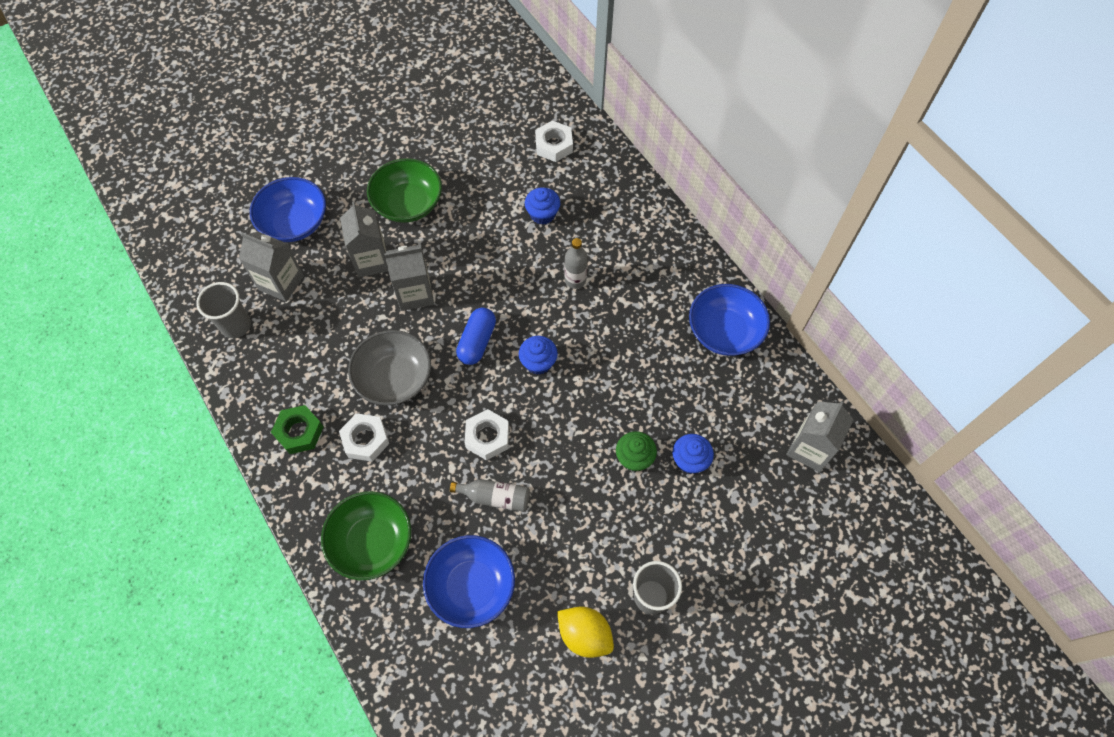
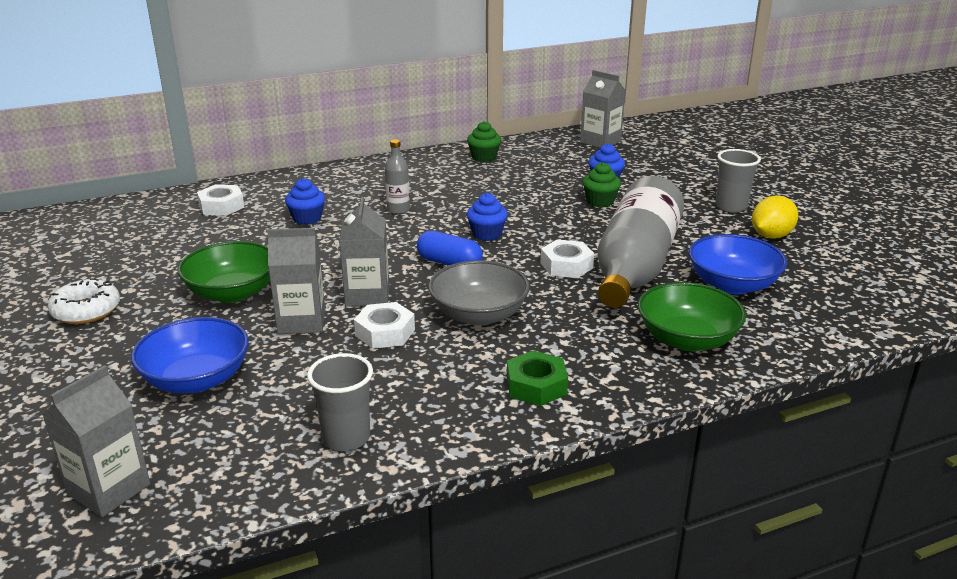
camera: 80 degrees left, 35 degrees down
grey carton [239,232,304,302] -> grey carton moved to [42,365,150,517]
white nut [339,413,389,462] -> white nut moved to [354,302,415,349]
grey bottle [450,479,530,512] -> grey bottle [597,176,684,308], size x2.46
blue bowl [689,284,770,356] -> green cupcake [467,121,501,162]
none -> white donut [48,278,120,324]

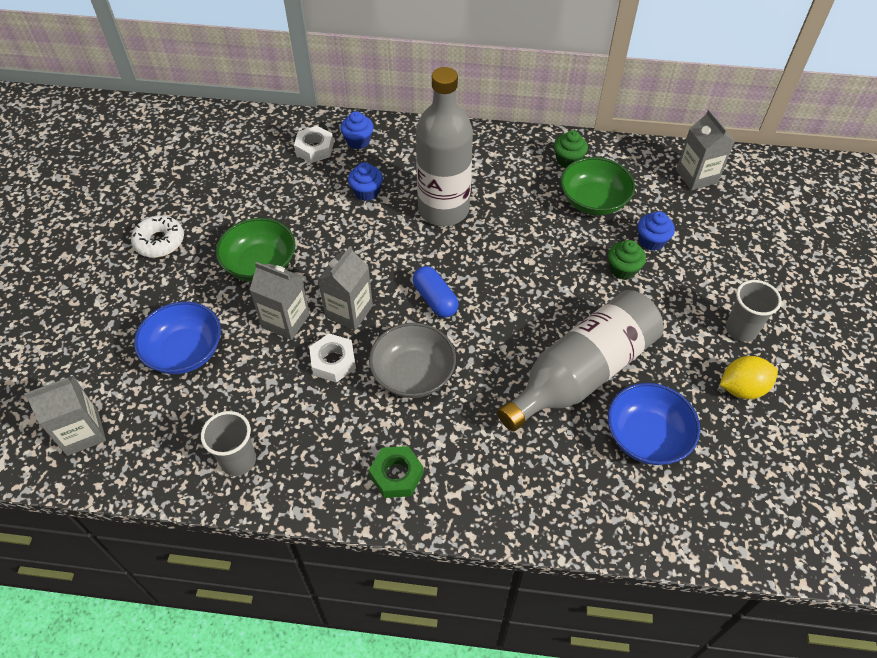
camera: 30 degrees right, 25 degrees up
grey bottle [385,139,410,214] -> grey bottle [416,67,473,226], size x2.46
blue cupcake [467,193,508,241] -> blue cupcake moved to [340,111,374,149]
white nut [541,239,594,278] -> none
green bowl [638,282,746,351] -> green bowl moved to [561,157,635,215]

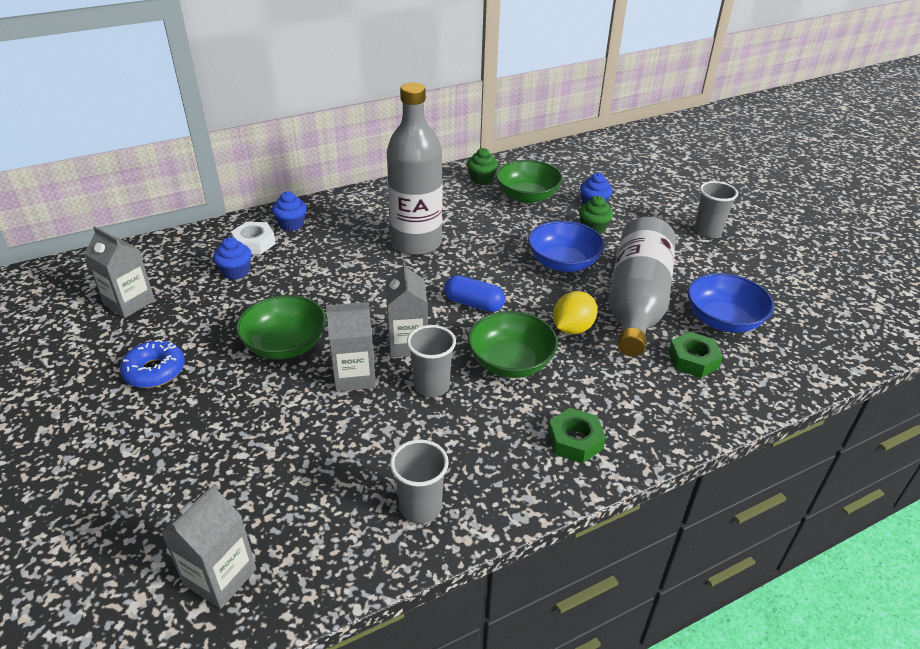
camera: 35 degrees left, 15 degrees down
white donut [131,215,184,258] -> blue donut [120,339,185,388]
blue bowl [134,301,221,374] -> blue bowl moved to [528,221,605,272]
white nut [309,333,356,382] -> grey cup [407,325,456,397]
blue cupcake [348,162,383,201] -> blue cupcake moved to [213,237,252,280]
grey bowl [369,323,456,398] -> green bowl [468,311,558,378]
grey carton [676,109,735,191] -> grey carton moved to [84,226,155,318]
yellow lemon [720,356,778,399] -> yellow lemon moved to [553,291,598,335]
none -> green nut [668,332,723,378]

